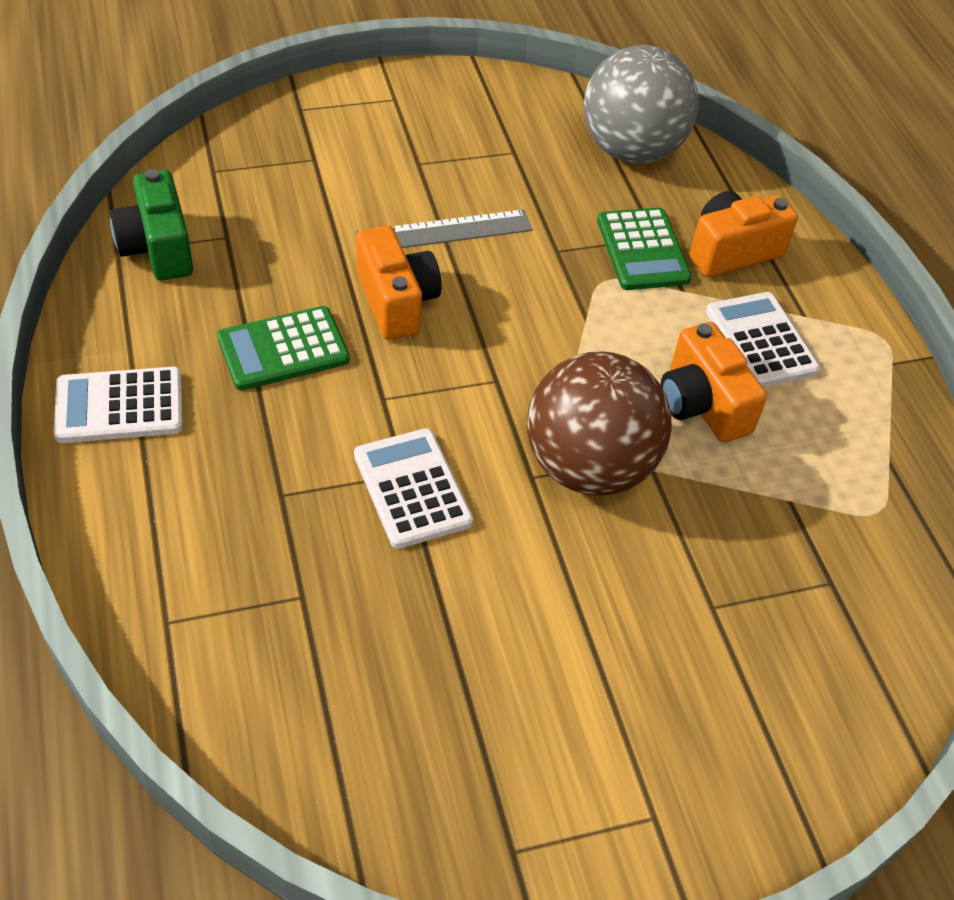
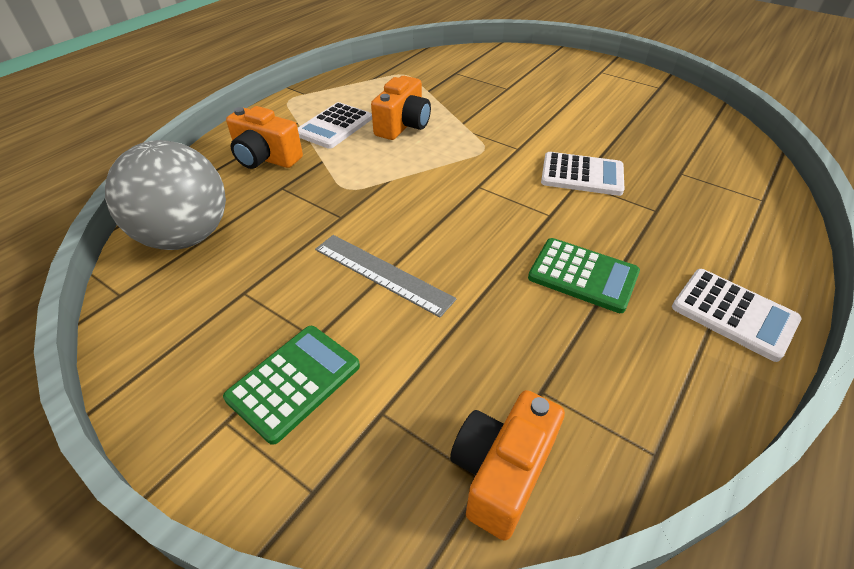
camera: 125 degrees left, 5 degrees down
green camera [110,169,193,280] -> none
white calculator [354,428,473,549] -> white calculator turned 105 degrees counterclockwise [541,152,624,196]
orange camera [356,226,442,340] -> orange camera moved to [450,390,565,541]
brown ball [527,351,672,496] -> none
green calculator [597,207,692,290] -> green calculator moved to [223,326,360,445]

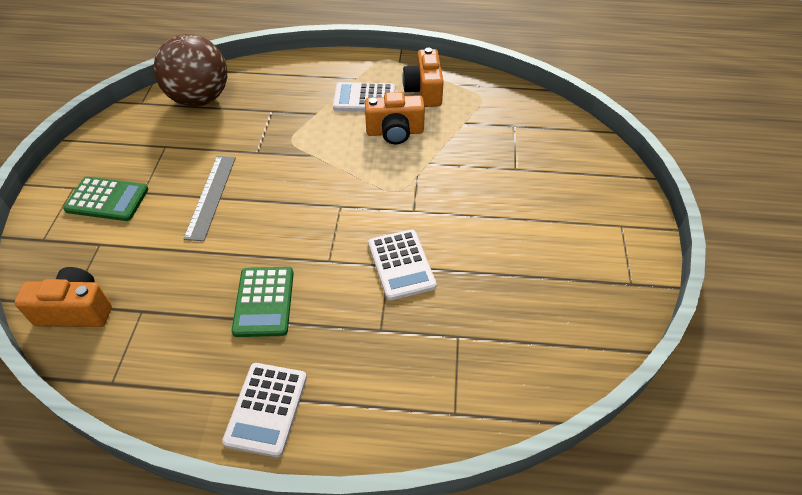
camera: 60 degrees right, 5 degrees up
grey ball [105,140,226,250] -> brown ball [154,34,227,107]
orange camera [226,106,303,169] -> orange camera moved to [402,48,444,107]

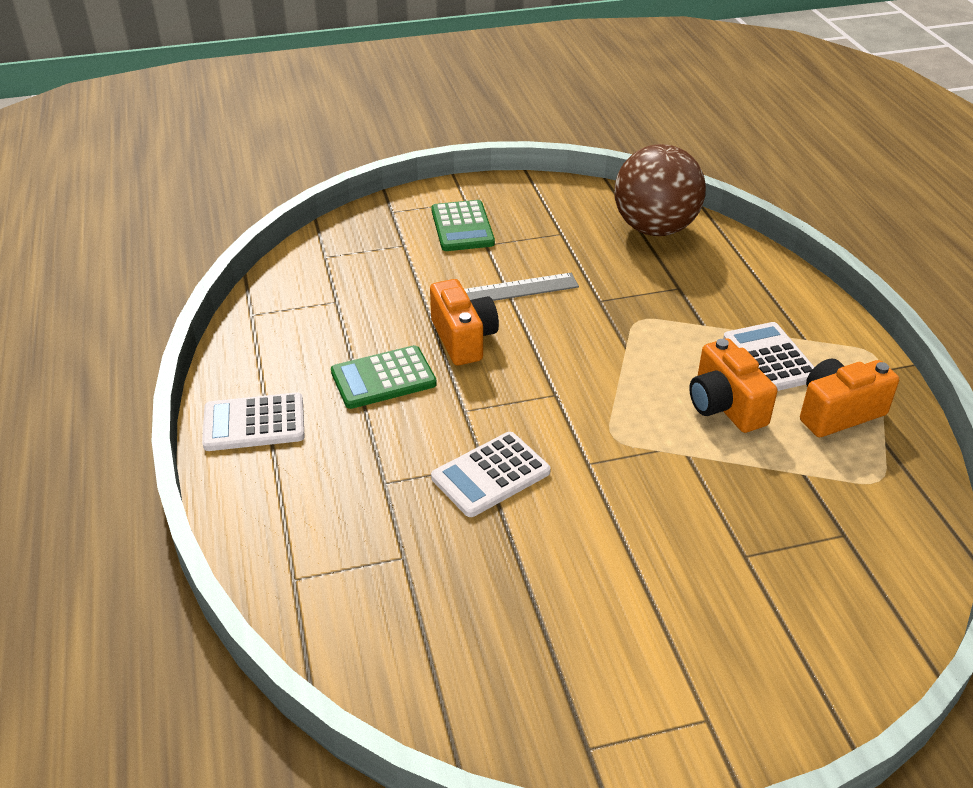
camera: 70 degrees right, 10 degrees down
orange camera [14,267,112,327] -> orange camera moved to [430,279,499,365]

